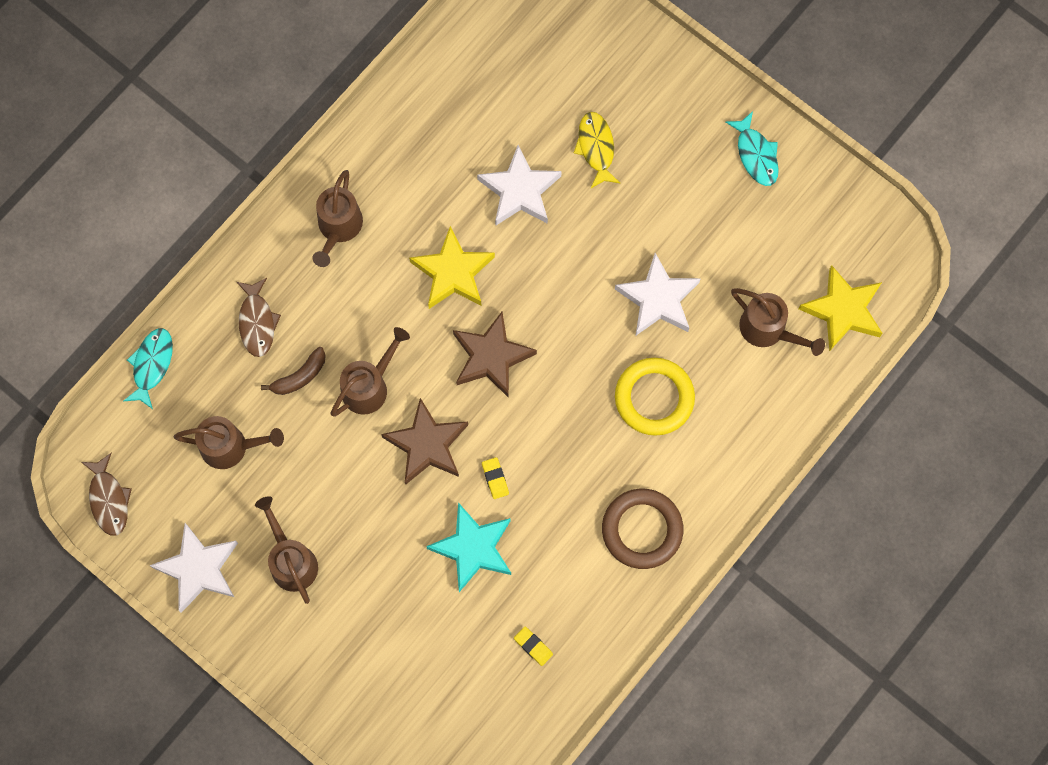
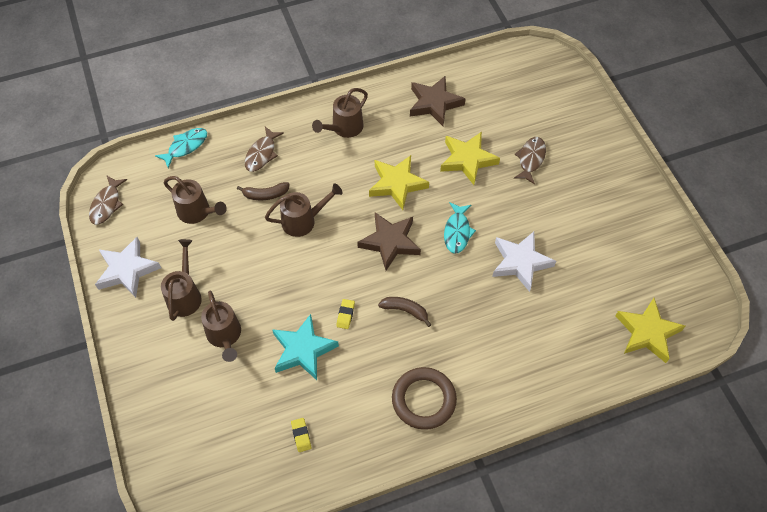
camera: 30 degrees right, 15 degrees down
brown star [381,398,468,485] -> brown star moved to [410,76,466,126]
white star [477,145,562,226] -> yellow star [440,132,500,185]
yellow fish [574,112,620,188] -> brown fish [514,137,546,184]
yellow ring [615,358,695,436] -> none
turquoise fish [725,111,779,186] -> turquoise fish moved to [444,202,476,254]
brown watering can [731,288,825,356] -> brown watering can moved to [201,291,241,362]
none -> brown banana [378,297,431,327]

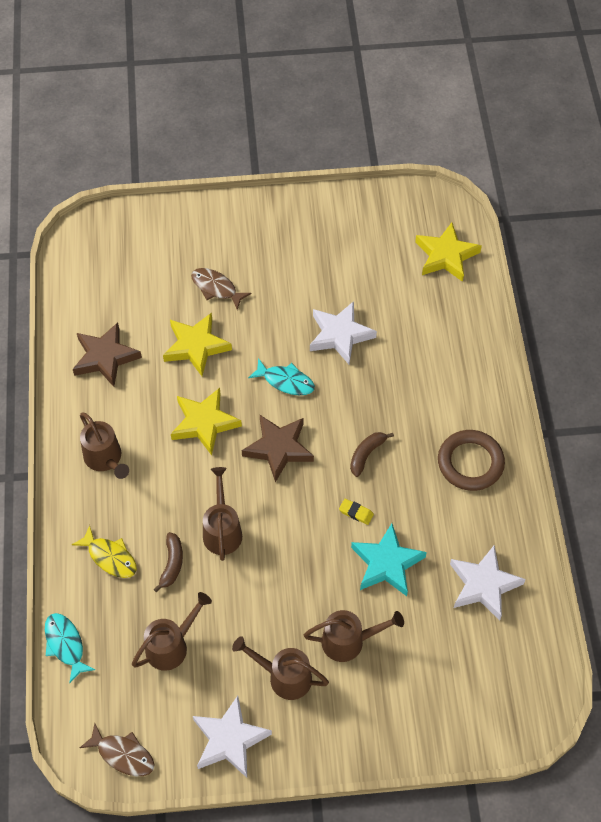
camera: 75 degrees left, 0 degrees up
brown fish [245,127,284,172] -> yellow fish [72,525,137,578]
yellow eraser [291,418,311,452] -> white star [450,545,526,621]

